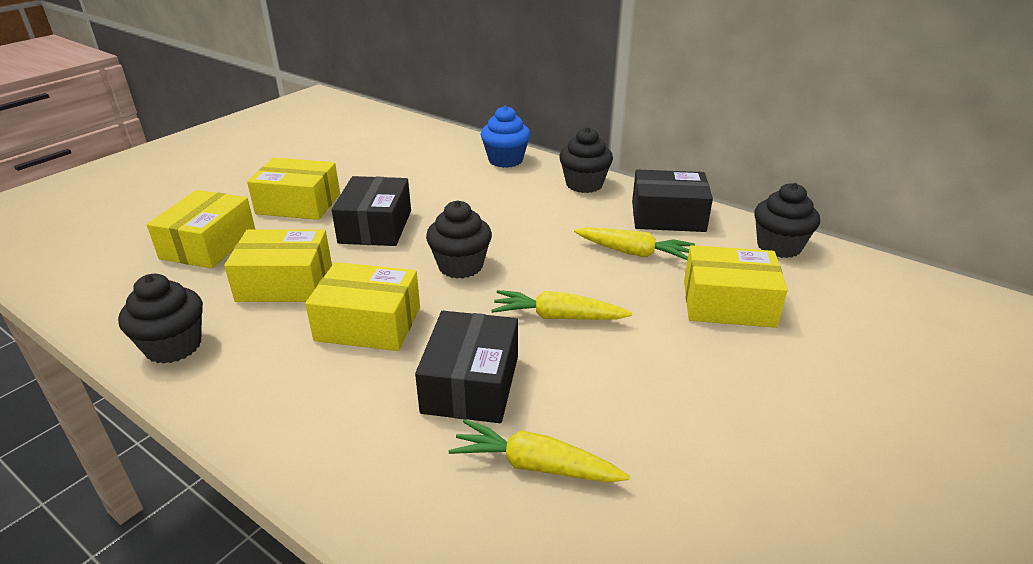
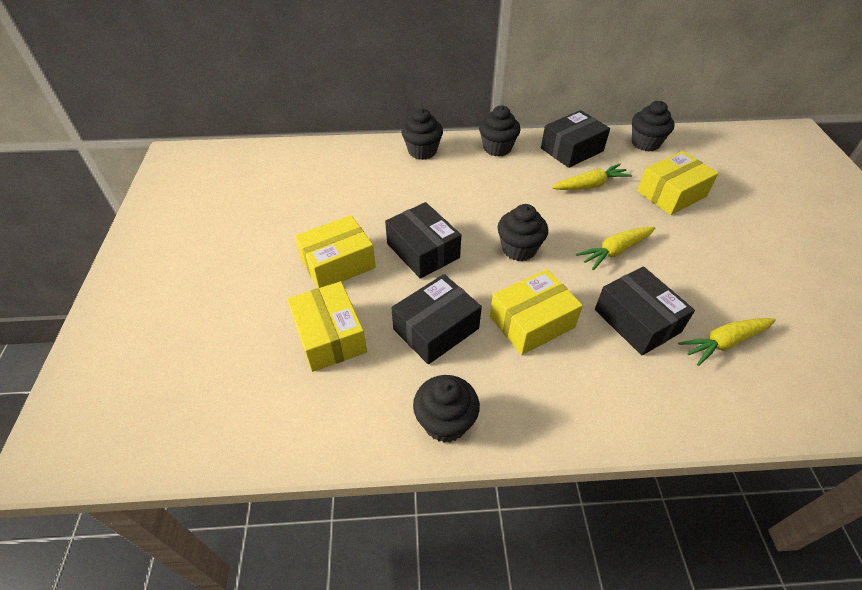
camera: 40 degrees left, 15 degrees up
yellow box [224,229,332,302] -> black box [391,274,482,364]
blue cupcake [480,106,530,168] -> black cupcake [401,109,443,160]

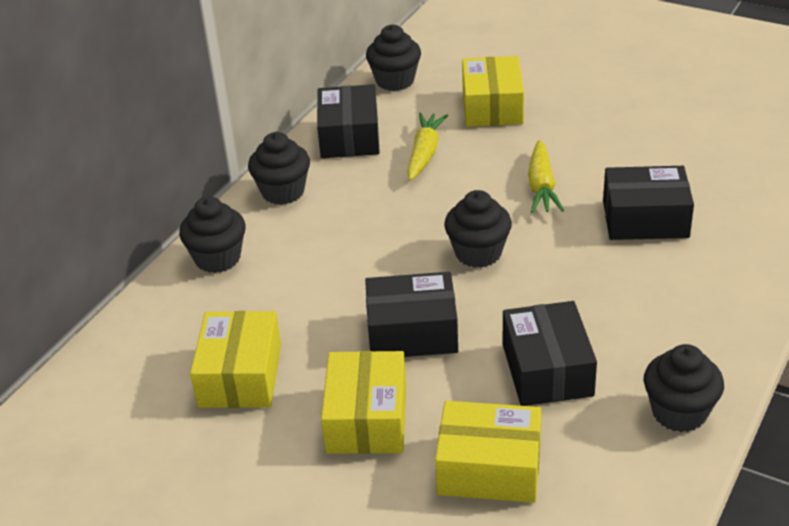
camera: 55 degrees left, 10 degrees down
yellow box [490,269,583,355] -> yellow box moved to [190,311,281,408]
yellow carrot [678,318,776,366] -> none

